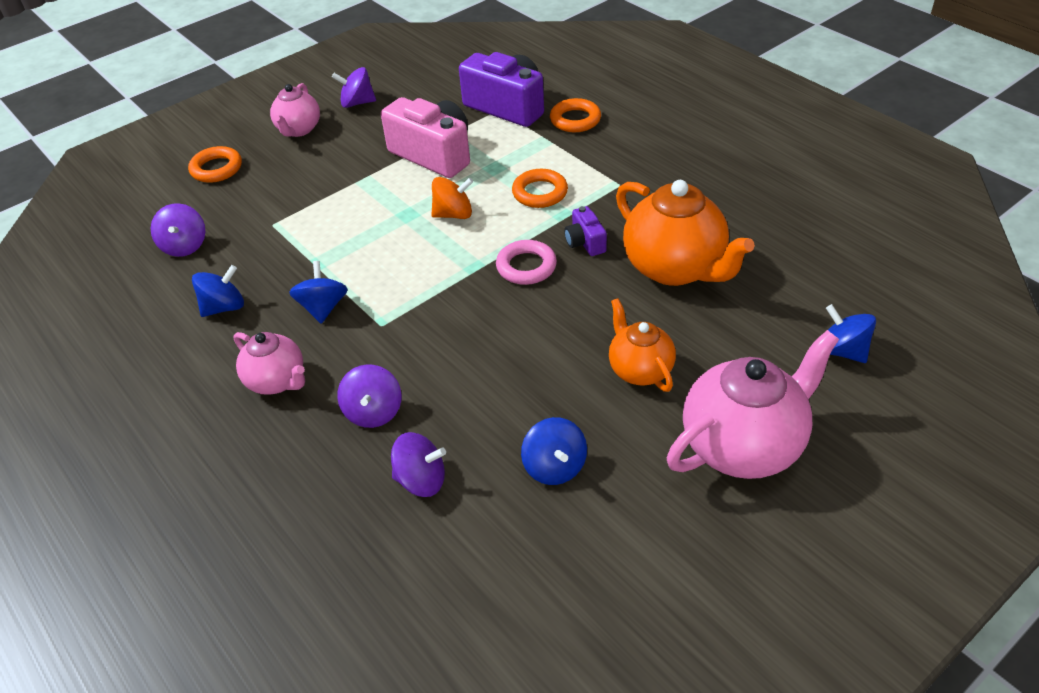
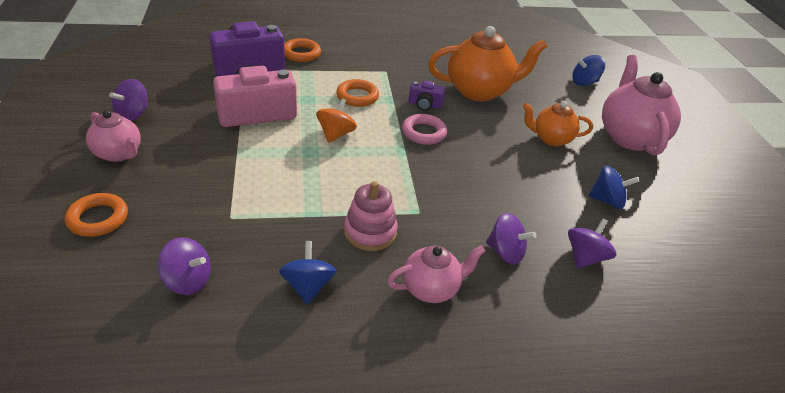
camera: 65 degrees left, 5 degrees down
blue spinning top [289,261,348,324] -> pink stacking toy [344,181,398,251]

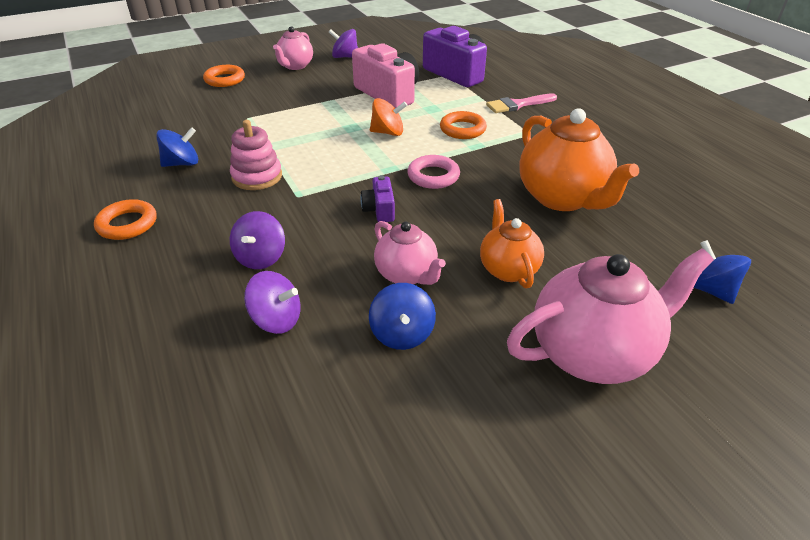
camera: 75 degrees right, 0 degrees up
purple spinning top [158,237,211,295] -> none
orange ring [284,38,321,62] -> orange ring moved to [94,199,156,240]
pink teapot [387,245,485,303] -> pink teapot moved to [374,221,446,285]
purple camera [408,81,445,111] -> purple camera moved to [360,175,395,222]
none -> pink brush [486,93,557,113]

